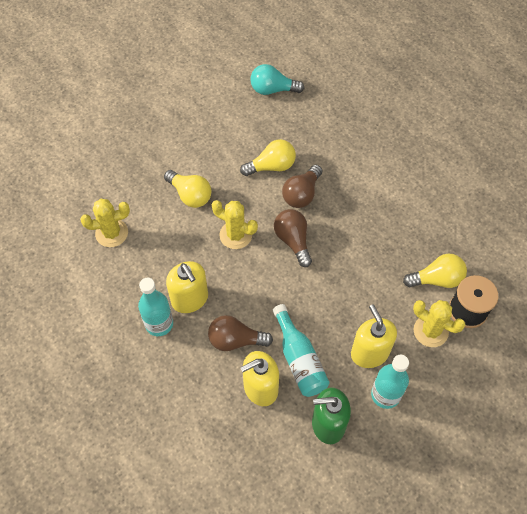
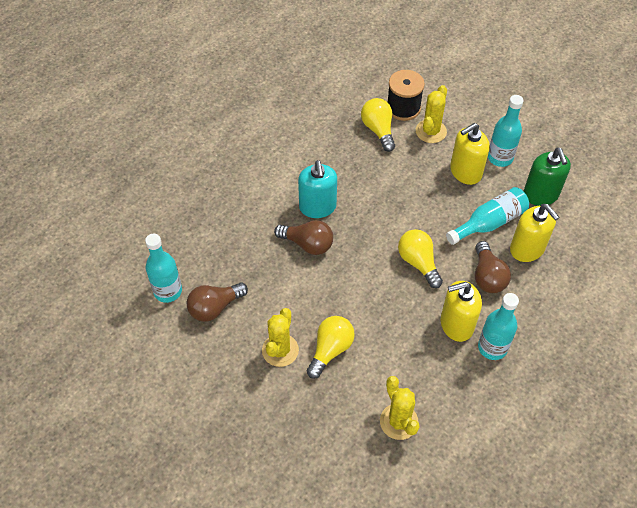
camera: 100 degrees left, 5 degrees down
yellow soap dispenser [166,261,208,313] -> yellow soap dispenser turned 150 degrees counterclockwise [441,281,482,342]
yellow cactus [212,200,258,249] -> yellow cactus moved to [262,308,299,367]
yellow light bulb [240,139,296,176] -> yellow light bulb moved to [398,229,443,288]
turquoise light bulb [250,64,304,95] -> turquoise bottle [145,234,182,303]
brown light bulb [274,209,312,267] -> brown light bulb moved to [187,283,248,322]
none -> turquoise soap dispenser [298,160,337,218]

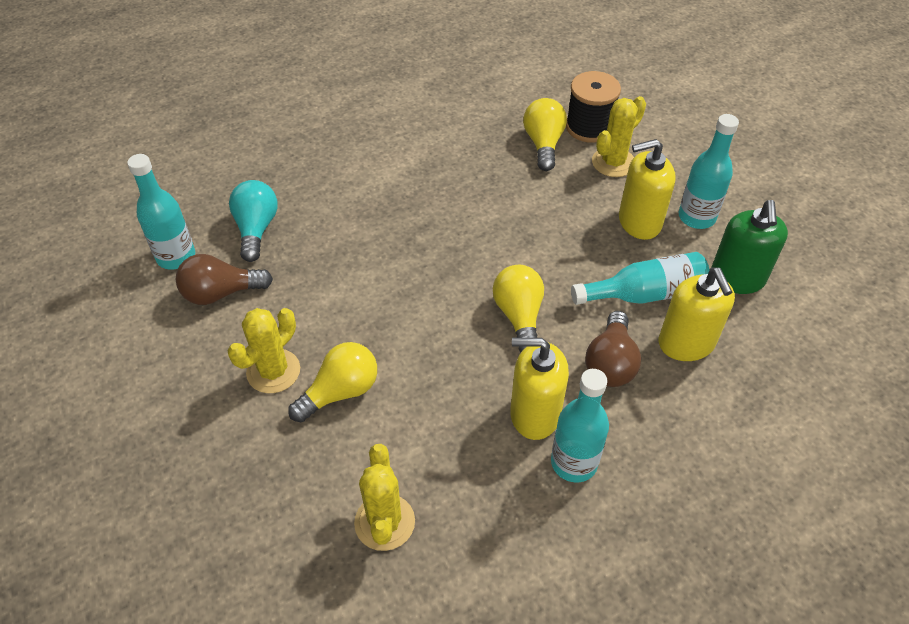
camera: 20 degrees right, 5 degrees down
brown light bulb [274,220,333,255] -> none
turquoise soap dispenser [298,160,337,218] -> none
none -> turquoise light bulb [229,180,278,262]

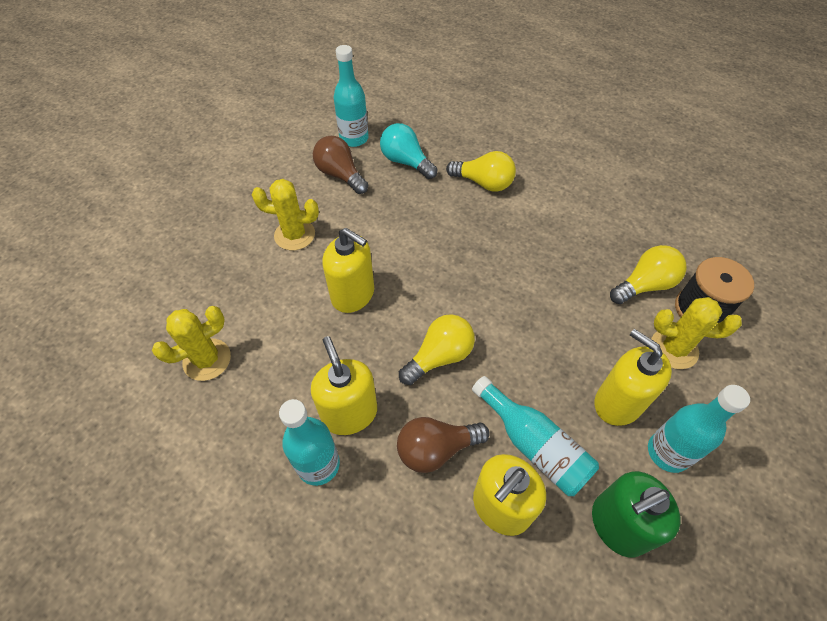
camera: 60 degrees right, 5 degrees up
turquoise light bulb [229,180,278,262] -> turquoise light bulb turned 105 degrees counterclockwise [380,123,437,179]
yellow light bulb [288,342,377,422] -> yellow light bulb moved to [446,151,516,192]
none -> yellow soap dispenser [322,228,374,313]

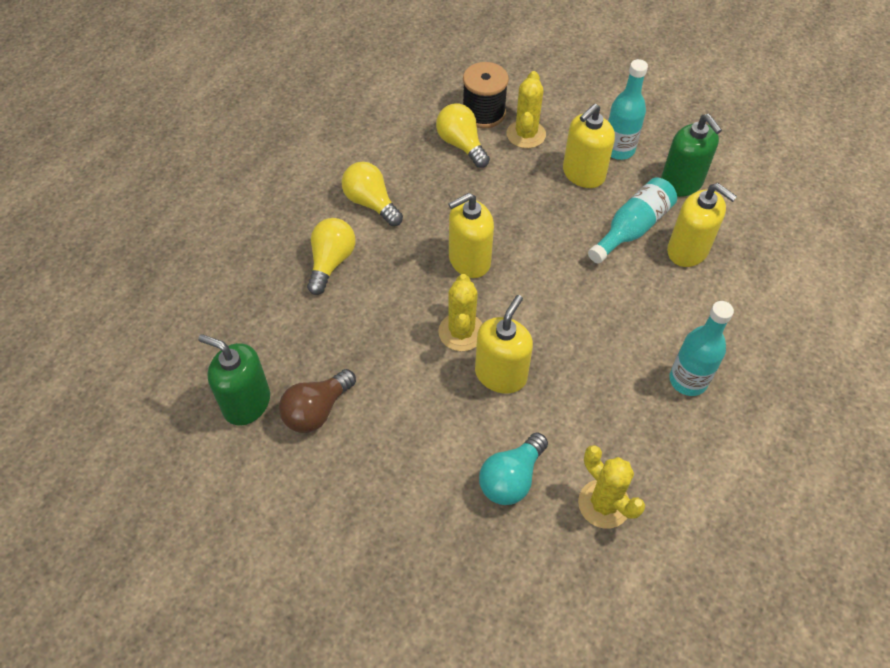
camera: 95 degrees left, 0 degrees up
yellow cactus [252,179,319,250] -> yellow cactus moved to [438,274,482,351]
yellow soap dispenser [311,336,377,435] -> yellow soap dispenser moved to [448,193,494,278]
turquoise bottle [334,45,369,147] -> green soap dispenser [198,334,270,426]
turquoise light bulb [380,123,437,179] -> turquoise light bulb moved to [479,432,548,505]
brown light bulb [397,417,490,473] -> none
yellow light bulb [399,314,475,385] -> yellow light bulb moved to [342,162,403,226]

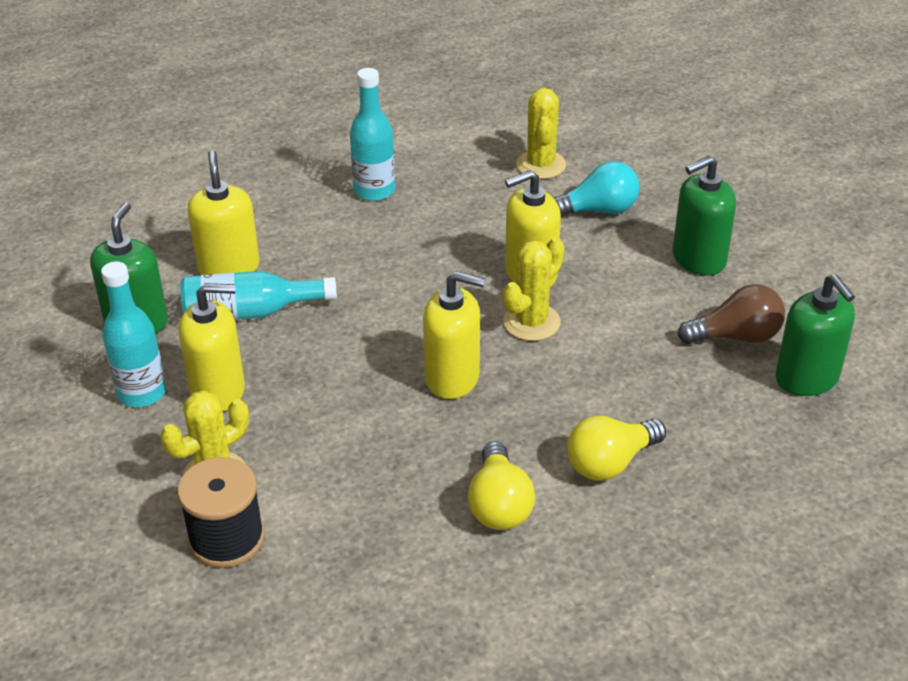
camera: 140 degrees left, 15 degrees down
yellow light bulb [436,103,490,168] -> none
none -> green soap dispenser [673,156,736,276]

